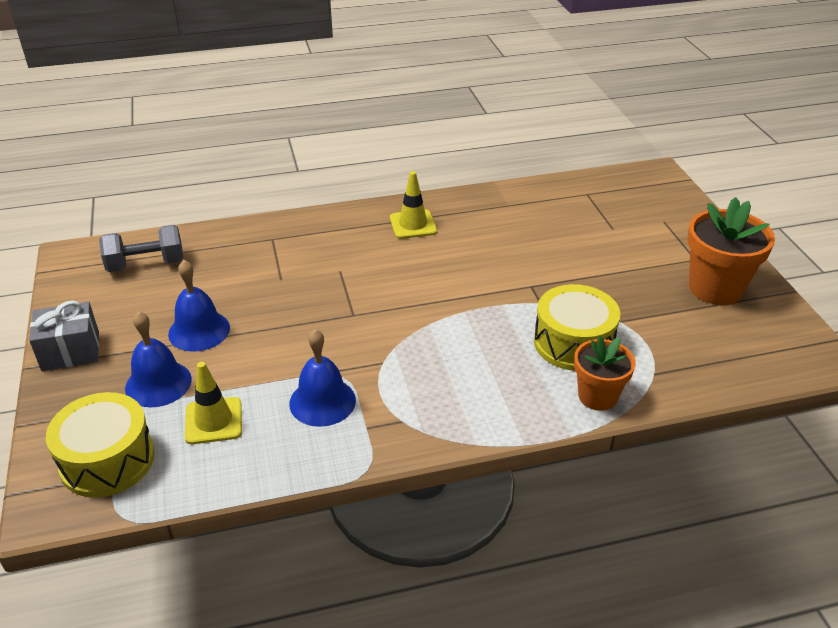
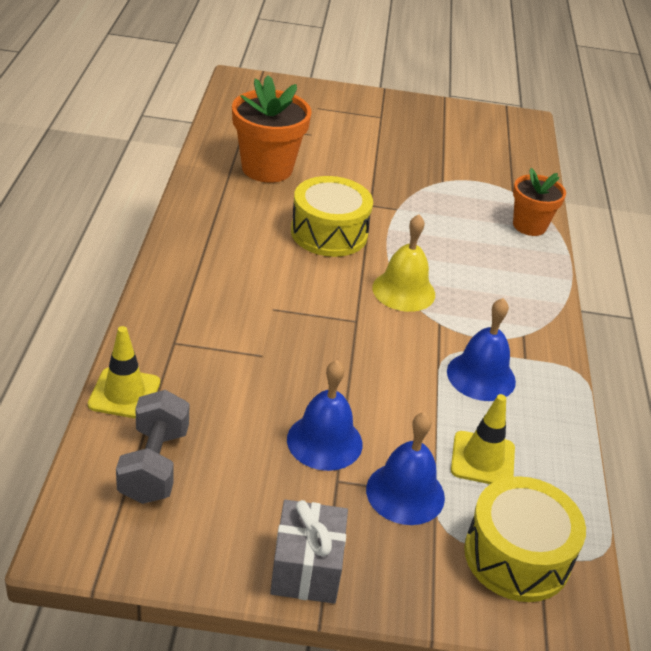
camera: 75 degrees left, 0 degrees up
yellow traffic cone [390,171,437,239] -> yellow traffic cone moved to [88,326,160,419]
yellow drum [534,284,621,371] -> yellow drum moved to [291,176,373,257]
orange flower pot [687,197,775,305] -> orange flower pot moved to [232,75,312,183]
none -> yellow bell [372,214,435,312]

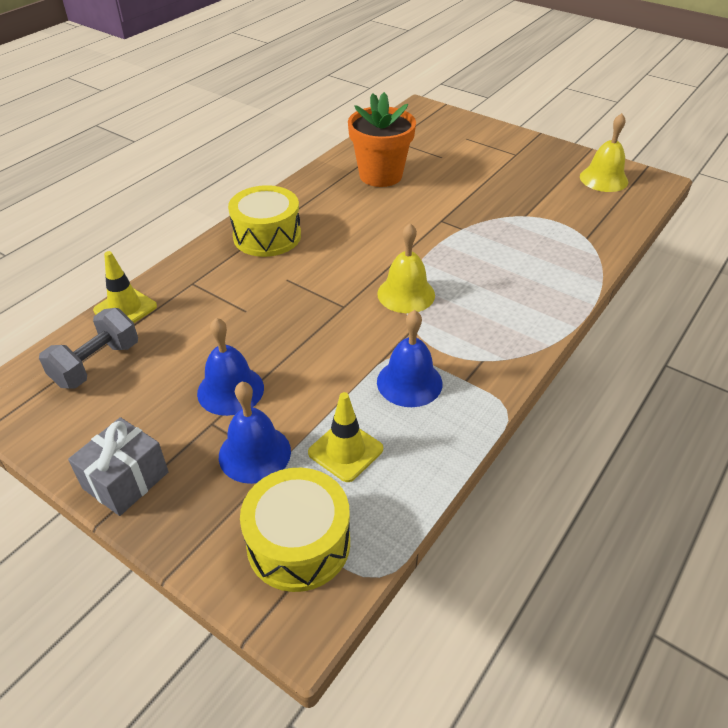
camera: 35 degrees right, 5 degrees up
yellow drum [291,176,373,257] -> yellow drum moved to [228,185,301,257]
orange flower pot [513,168,566,236] -> none
none -> yellow bell [580,113,628,192]

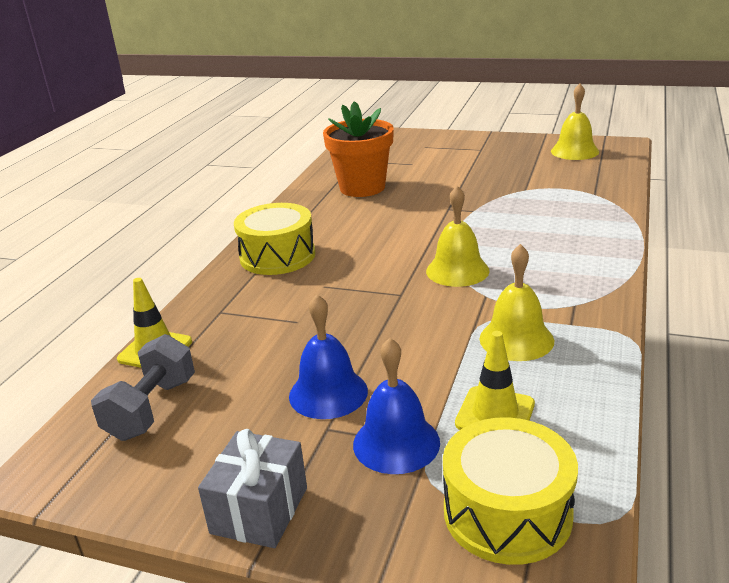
camera: 15 degrees left, 15 degrees down
blue bell [377,310,443,407] -> yellow bell [480,244,554,361]

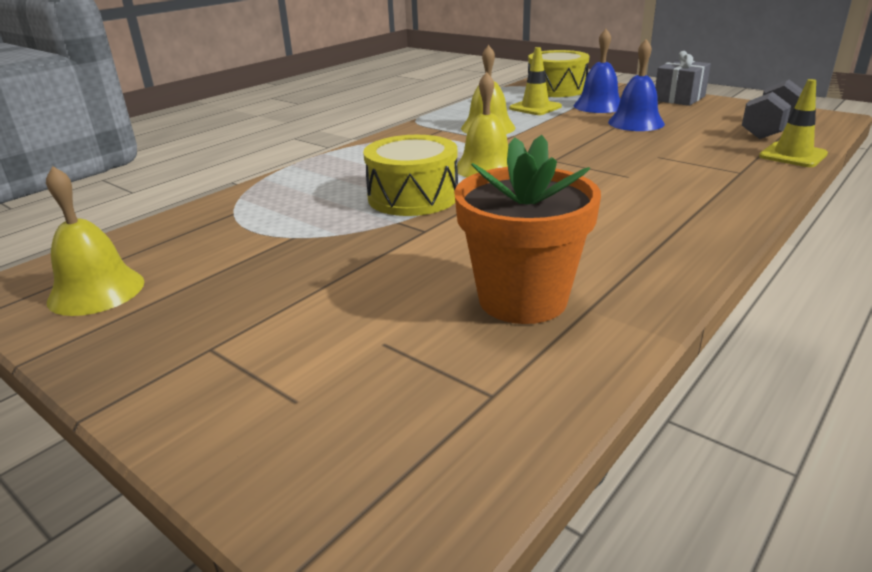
camera: 160 degrees left, 0 degrees up
yellow drum [234,203,315,275] -> yellow drum moved to [363,135,458,216]

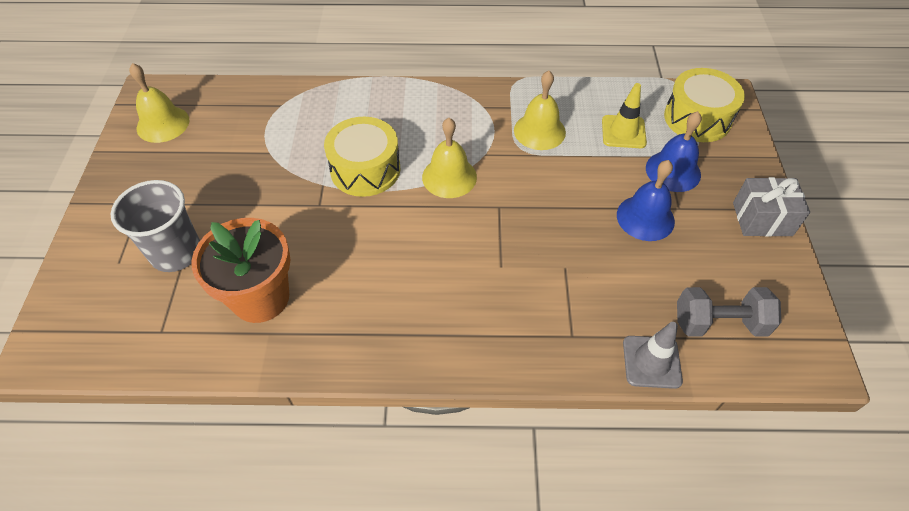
camera: 50 degrees right, 25 degrees up
yellow traffic cone [759,79,828,167] -> grey traffic cone [623,322,683,389]
none -> grey cup [111,180,200,272]

